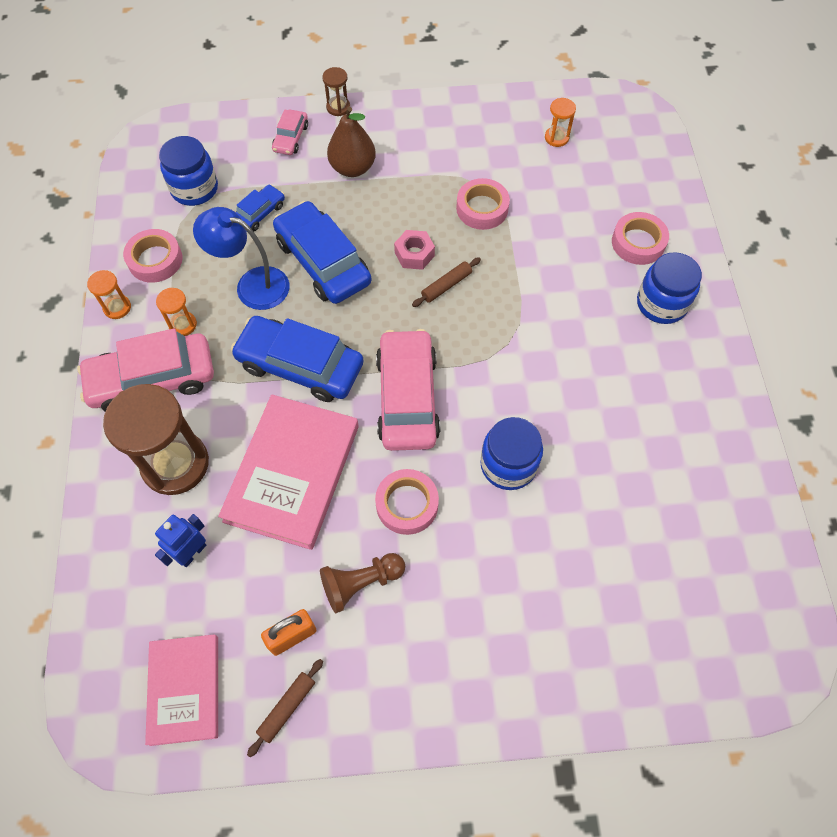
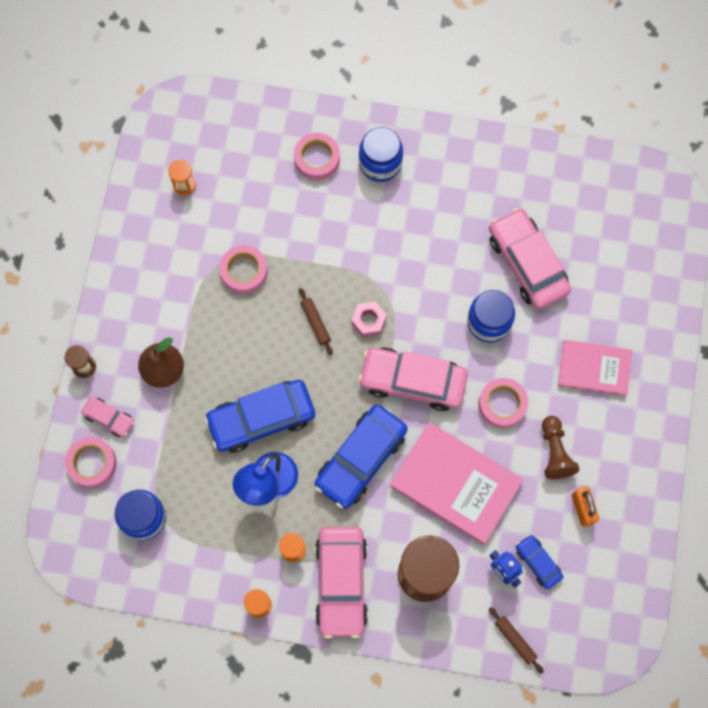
camera: 75 degrees left, 10 degrees up
pink tape [123,229,183,283] -> pink tape moved to [65,437,117,488]
pink book [145,634,218,746] -> pink book moved to [558,340,632,396]
blue car [236,185,285,232] -> blue car moved to [516,535,563,589]
brown rolling pin [247,659,323,757] -> brown rolling pin moved to [489,607,544,674]
pink nut [394,230,435,270] -> pink nut moved to [351,302,387,337]
none -> pink car [489,208,571,309]

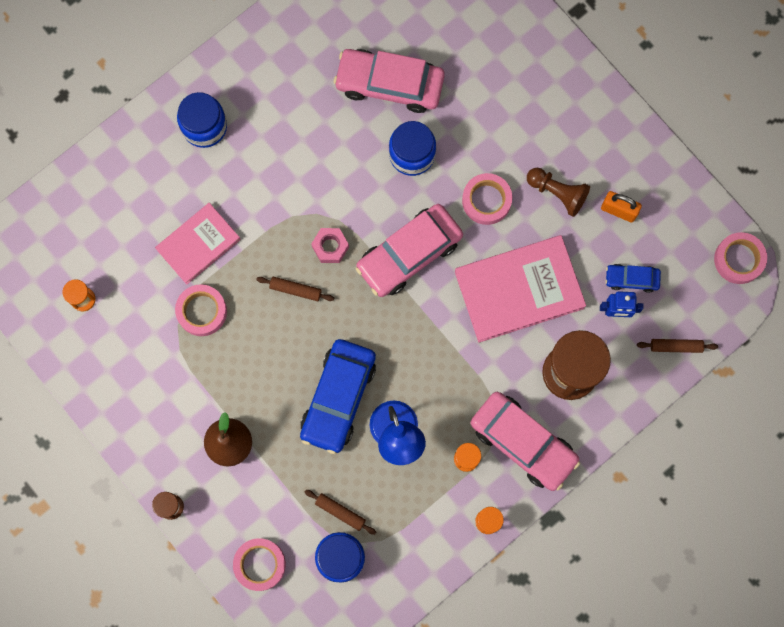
camera: 50 degrees left, 5 degrees up
pink car [81,396,134,437] -> none
pink tape [294,133,340,180] -> pink tape moved to [714,232,767,284]
blue car [315,405,407,509] -> none
pink book [558,340,632,396] -> pink book moved to [155,203,241,285]
none -> brown rolling pin [305,490,376,535]

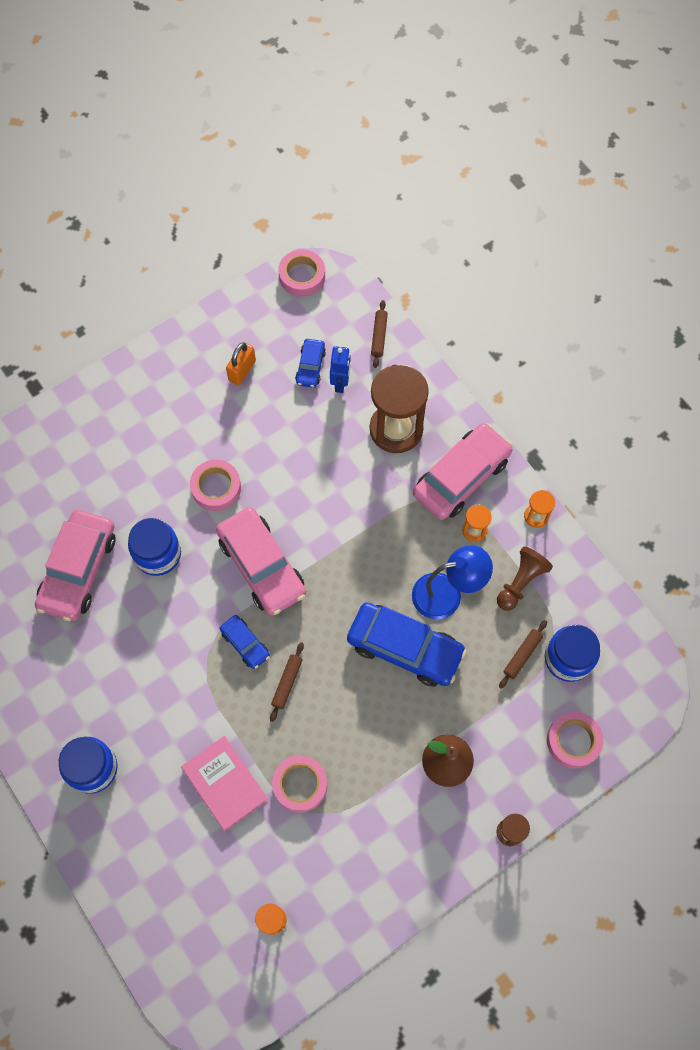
camera: 85 degrees left, 10 degrees down
pink nut [311,228,349,263] -> blue car [219,615,270,669]
pink book [455,235,586,343] -> none
brown pawn [527,168,590,217] -> brown pawn moved to [497,546,553,611]

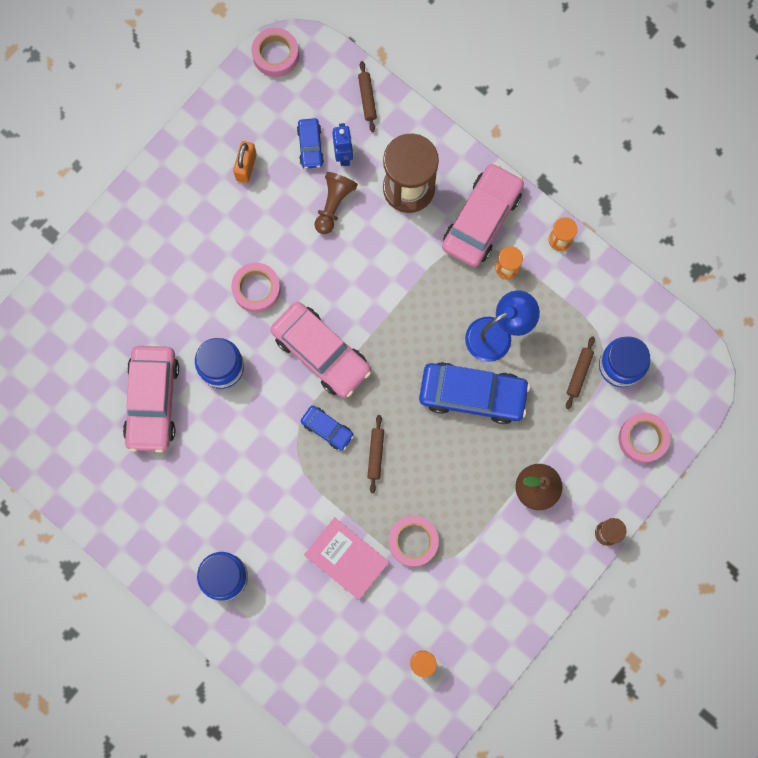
camera: 15 degrees left, 10 degrees up
brown pawn [497,546,553,611] -> brown pawn moved to [315,172,358,234]

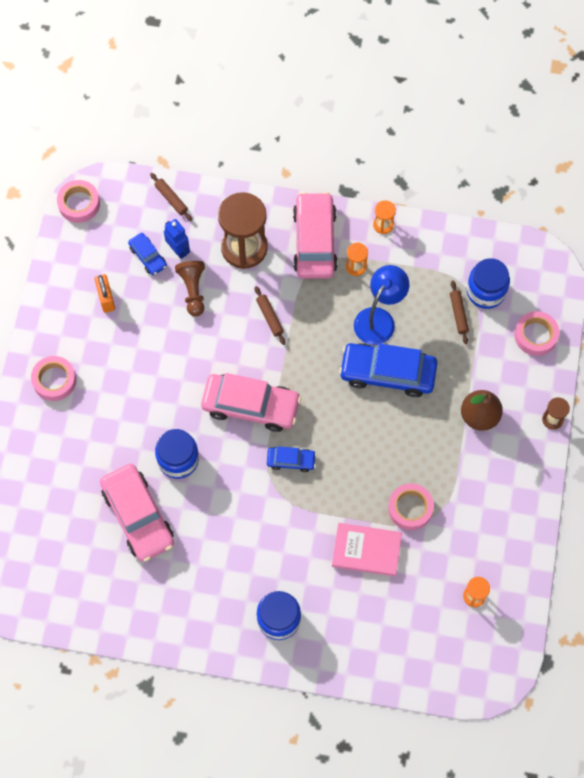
camera: 30 degrees left, 10 degrees down
pink tape [231,263,281,313] -> pink tape moved to [31,356,76,401]
brown rolling pin [367,415,384,493] -> brown rolling pin moved to [255,286,286,345]
blue car [419,362,530,424] -> blue car turned 150 degrees counterclockwise [339,343,437,397]

